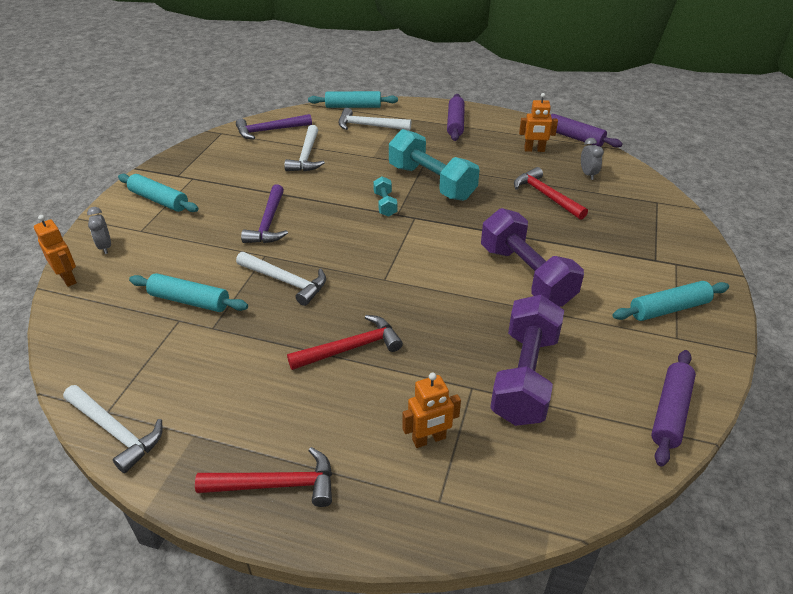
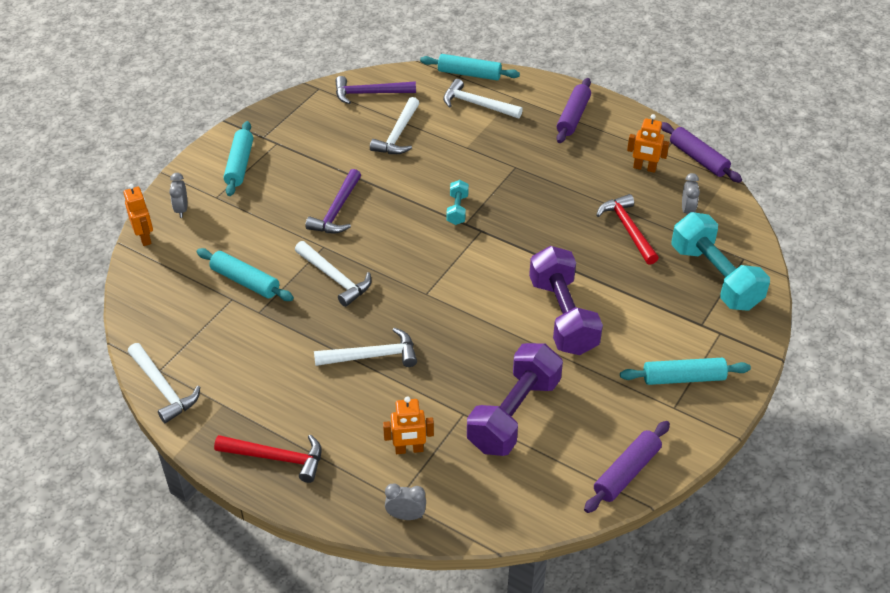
camera: 15 degrees right, 5 degrees up
turquoise rolling pin [118,174,199,212] -> turquoise rolling pin turned 45 degrees clockwise [224,121,253,196]
red hammer [287,315,403,370] -> white hammer [314,328,417,367]
turquoise dumbbell [389,129,480,201] -> turquoise dumbbell moved to [671,212,770,311]
none -> grey clock [385,484,426,520]

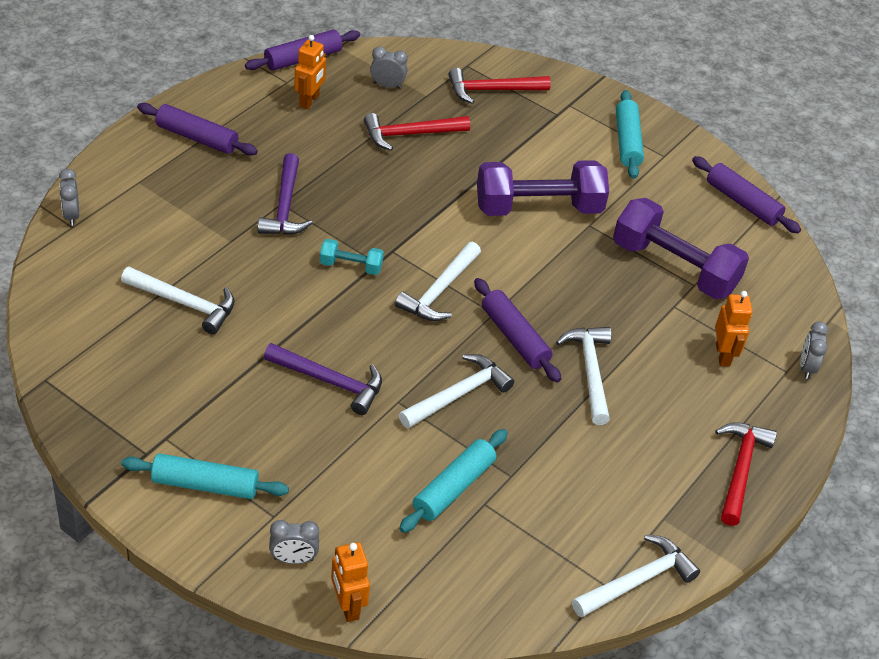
camera: 90 degrees left, 0 degrees up
orange robot [123,184,153,246] -> orange robot turned 90 degrees counterclockwise [331,542,370,622]
purple hammer [335,76,416,104] -> purple hammer moved to [258,153,313,235]
turquoise rolling pin [420,54,520,80] -> grey clock [59,169,79,226]
white hammer [443,79,523,118] -> white hammer moved to [395,242,481,321]
turquoise dumbbell [671,212,770,311] -> red hammer [448,68,551,104]
none -> purple rolling pin [474,278,561,383]

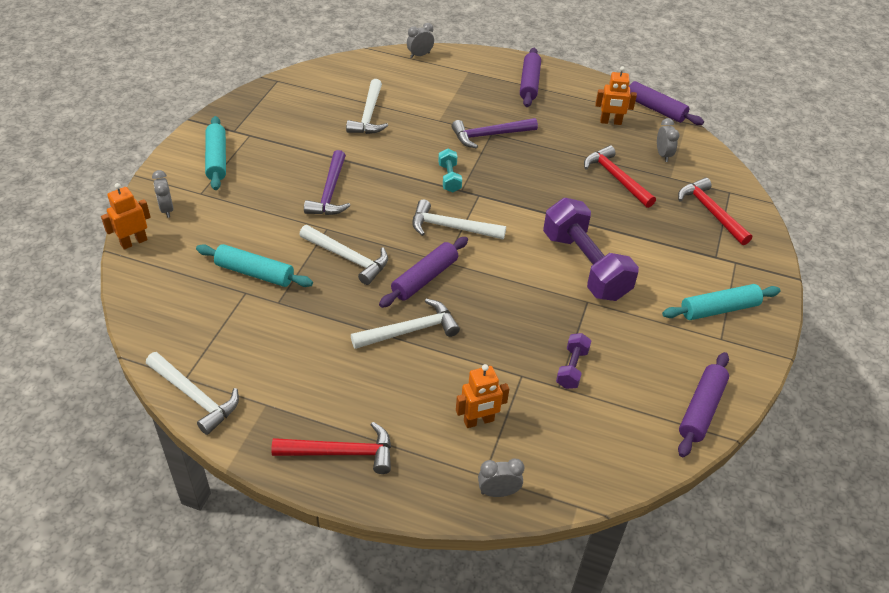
camera: 75 degrees right, 0 degrees up
purple dumbbell [613,198,749,299] -> purple dumbbell [556,333,591,389], size x0.46

